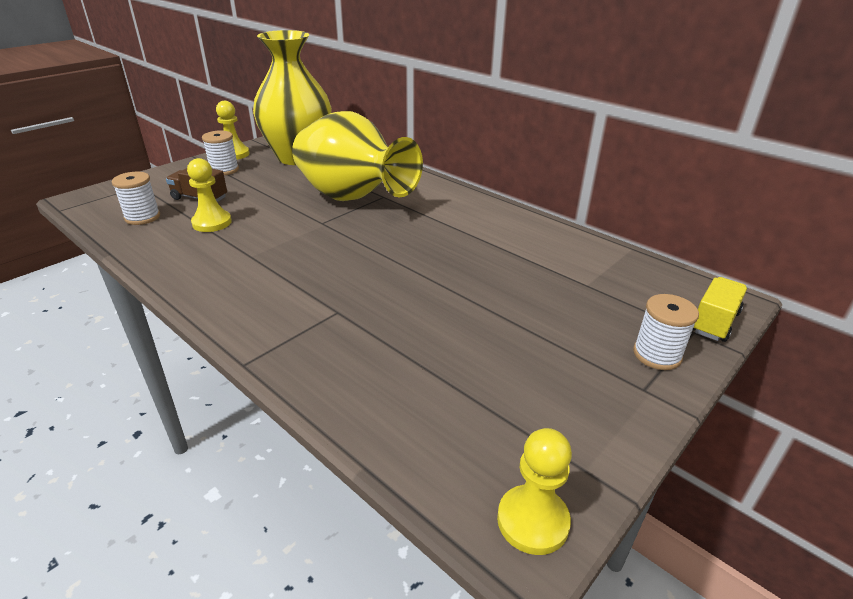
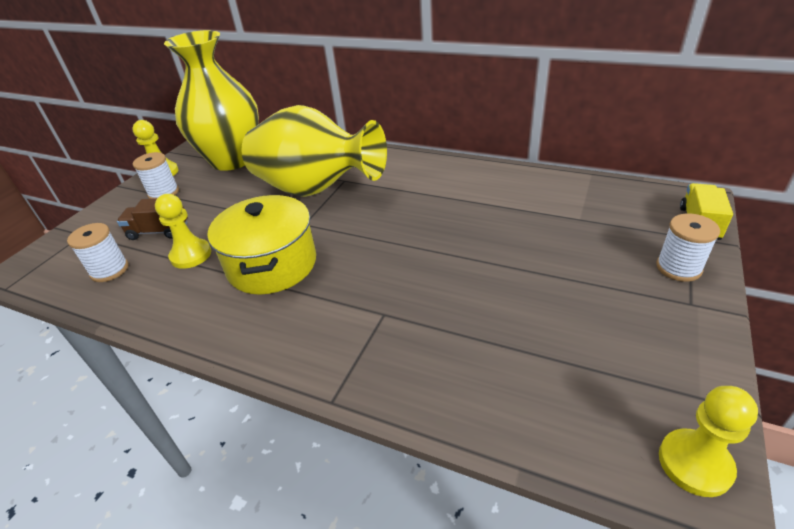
camera: 15 degrees left, 5 degrees up
none -> yellow pot [207,195,316,295]

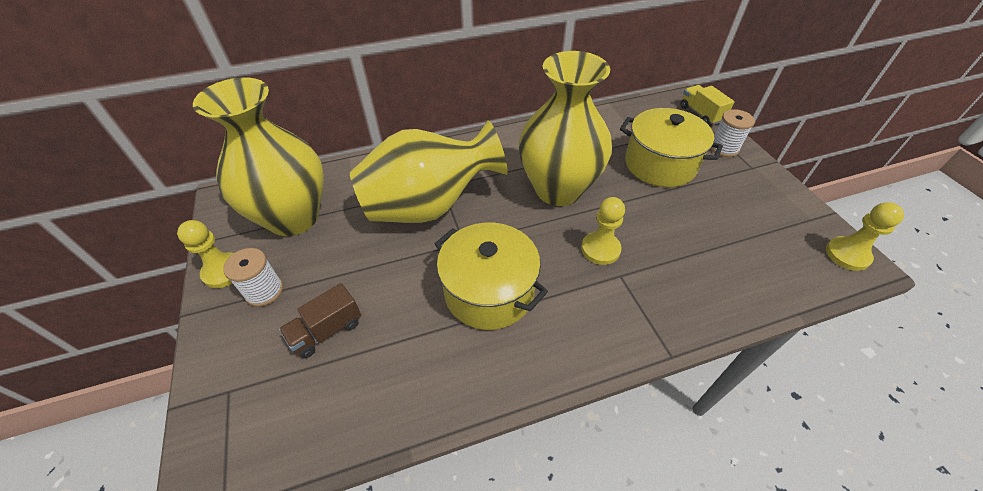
camera: 45 degrees left, 10 degrees up
white spool [67,223,128,282] -> none
yellow pawn [155,194,211,269] -> yellow pawn moved to [581,197,625,265]
none -> yellow vase [519,51,612,206]
none -> yellow pot [620,108,723,187]

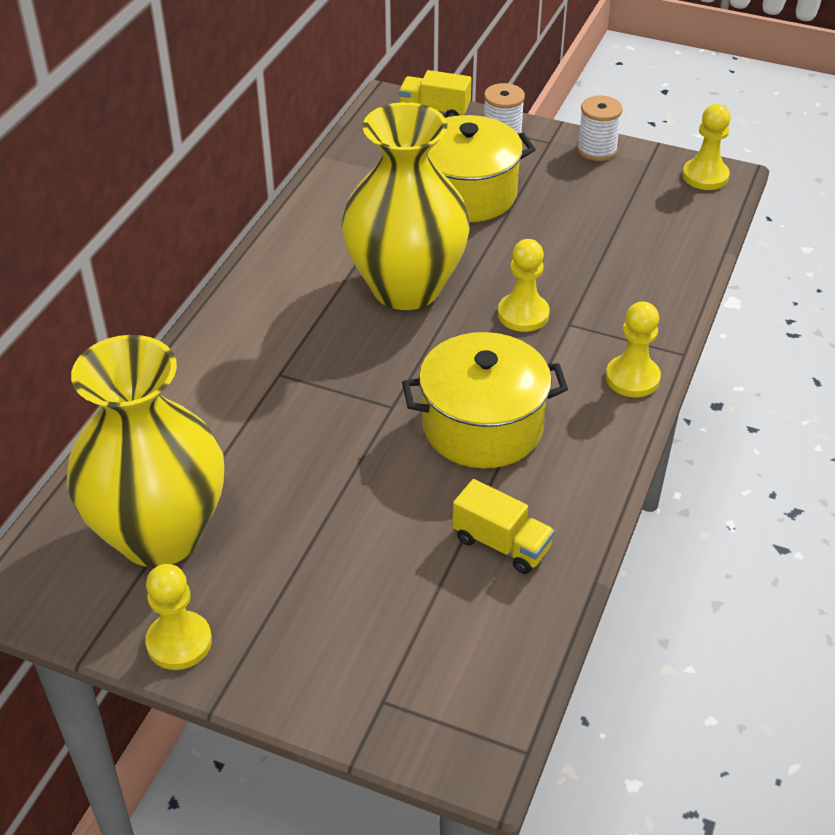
camera: 50 degrees left, 5 degrees down
white spool [223,248,283,307] -> white spool moved to [577,96,623,161]
brown truck [279,283,361,358] -> none
yellow vase [350,120,507,223] -> none
none -> yellow truck [452,479,555,574]
none -> yellow pawn [606,301,661,397]

